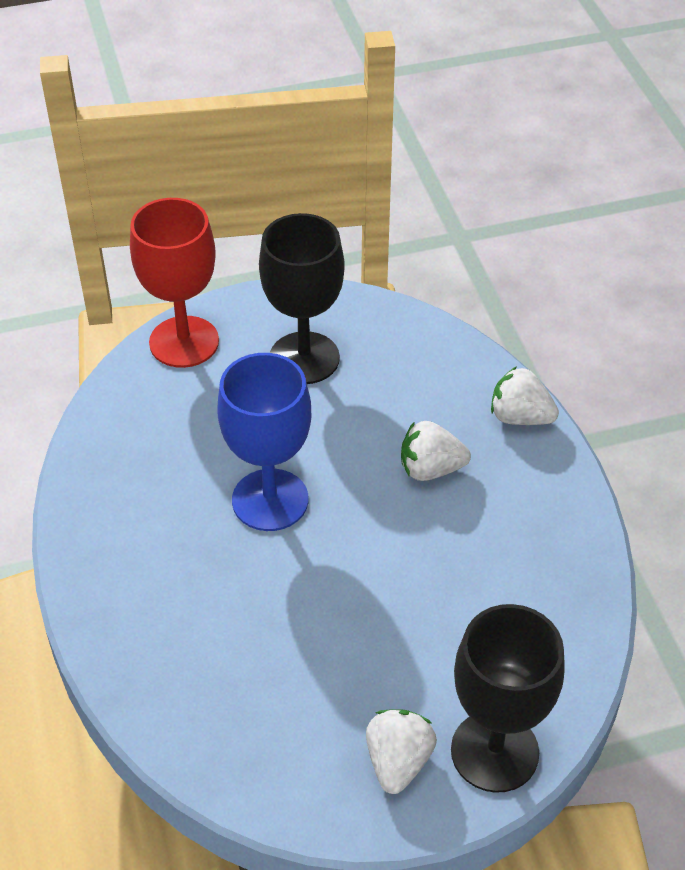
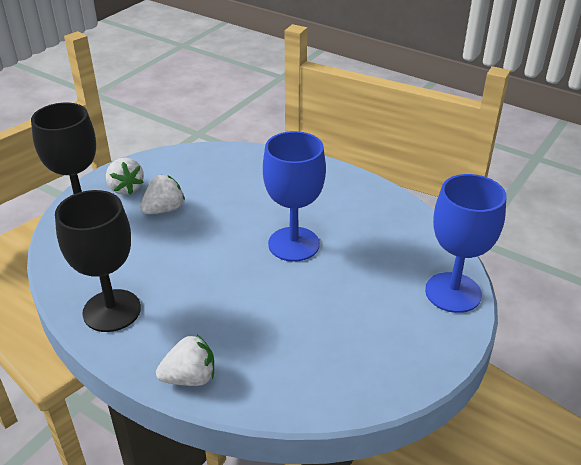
camera: 140 degrees right, 10 degrees down
red goblet [130,198,219,368] -> blue goblet [425,174,506,313]
black goblet [259,213,345,384] -> black goblet moved to [55,190,141,332]
white strawberry [401,421,471,481] -> white strawberry moved to [140,175,185,214]

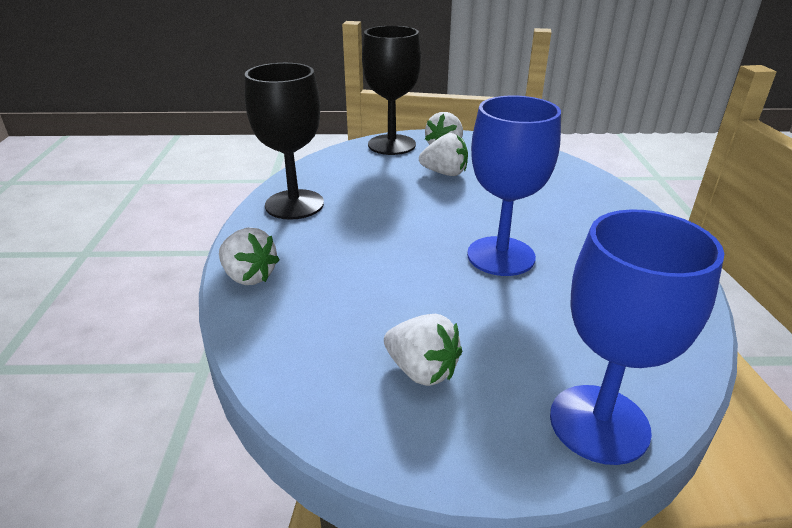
camera: 55 degrees right, 5 degrees down
none -> white strawberry [384,314,462,386]

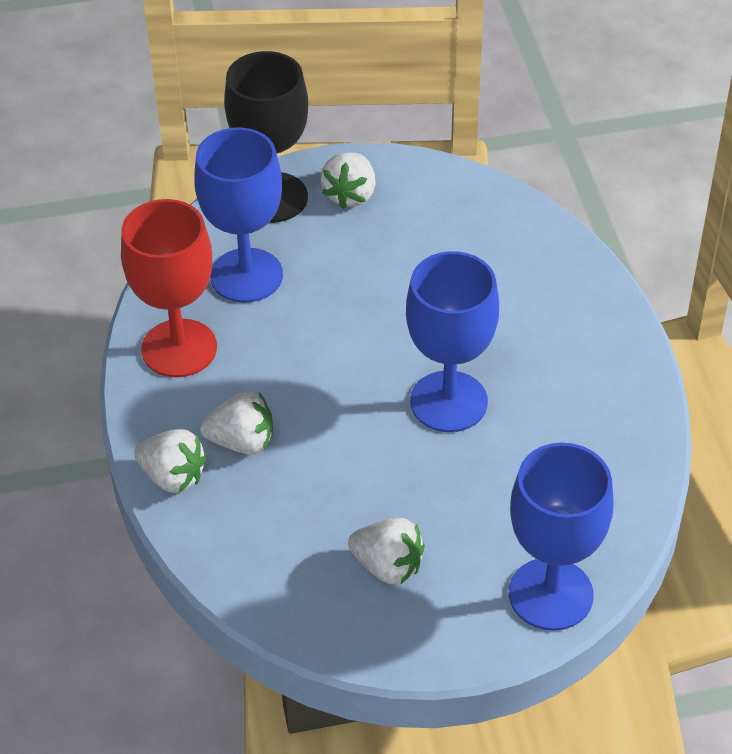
camera: 10 degrees left, 15 degrees up
black goblet [245,63,324,220] -> red goblet [121,199,217,377]
white strawberry [419,133,468,176] -> white strawberry moved to [200,391,273,454]
none -> blue goblet [194,127,283,303]

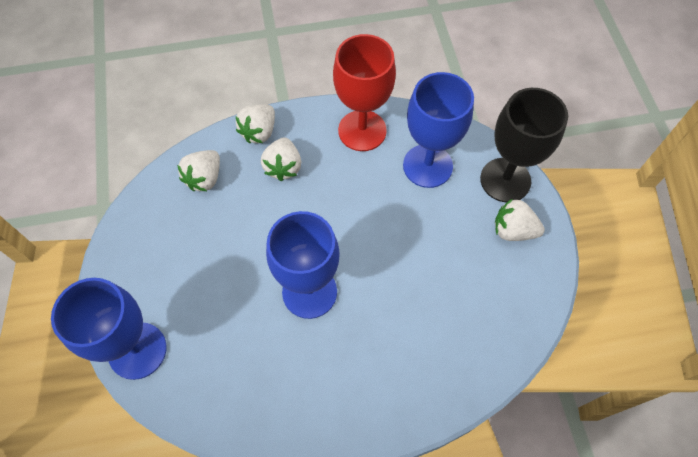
camera: 90 degrees right, 15 degrees up
white strawberry [348,518,425,585] -> white strawberry moved to [177,150,220,191]

